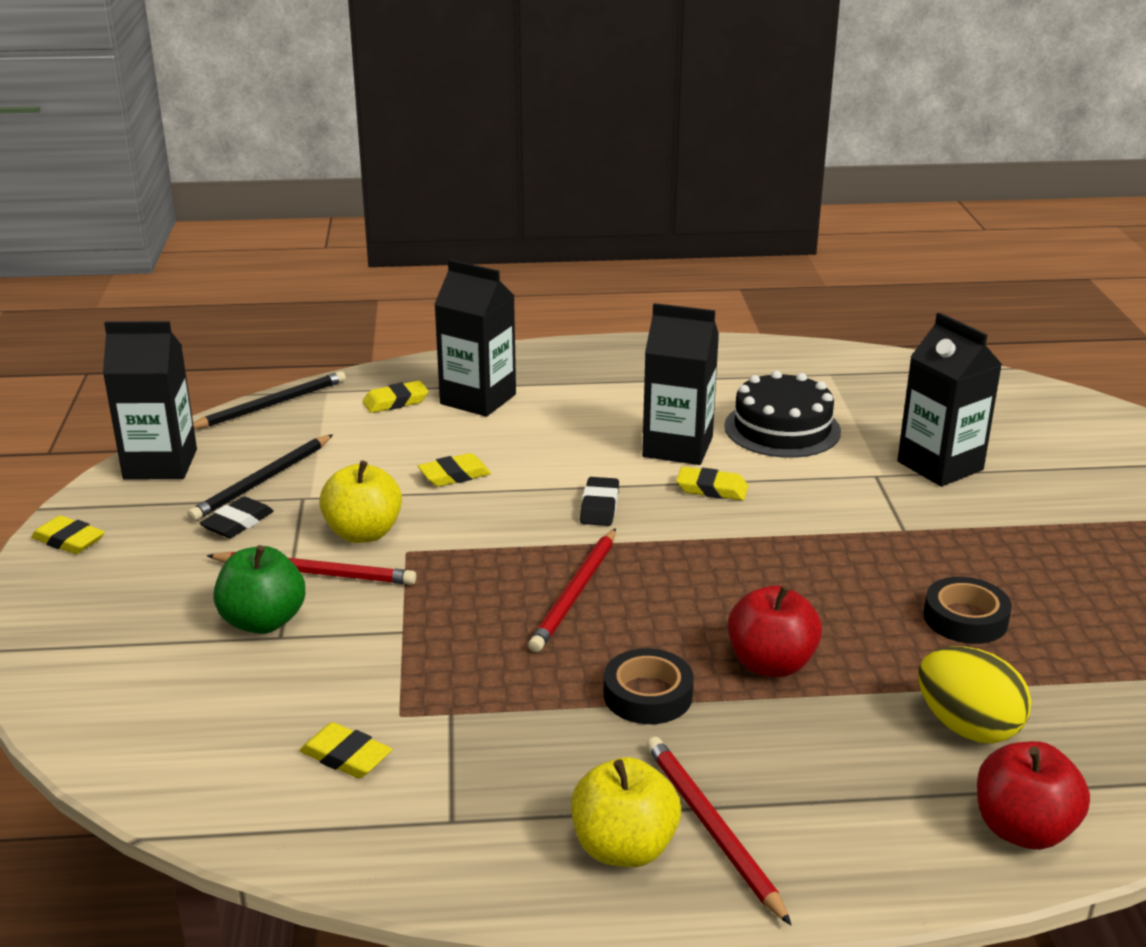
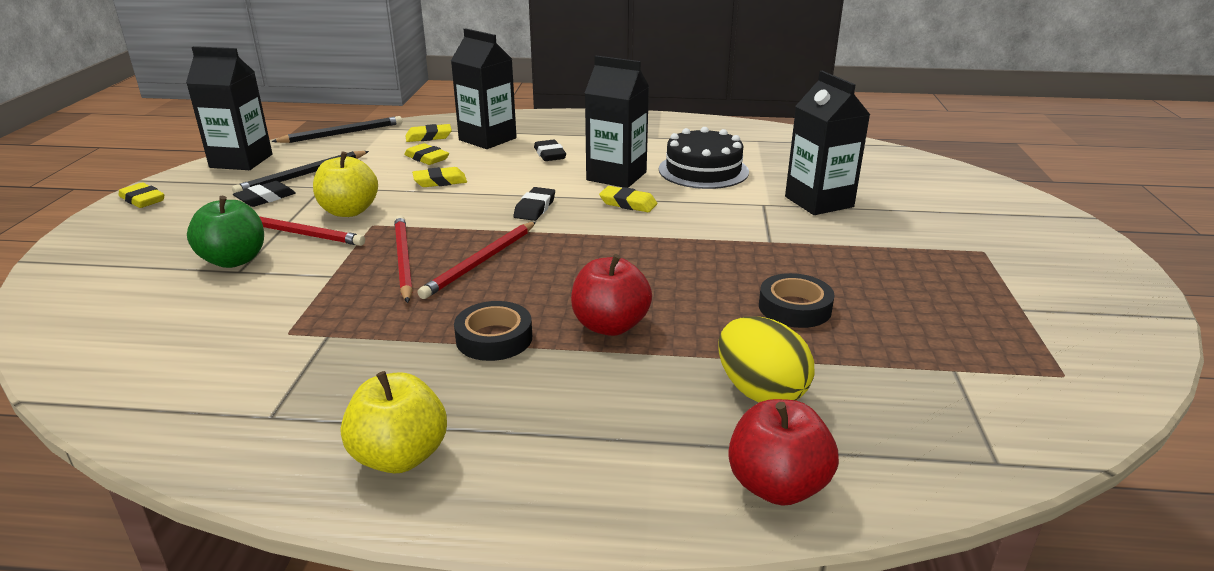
camera: 10 degrees right, 0 degrees up
yellow eraser [299,722,392,778] -> yellow eraser moved to [404,143,449,165]
red pencil [646,737,791,925] -> red pencil moved to [394,215,413,303]
none -> black eraser [534,140,566,161]

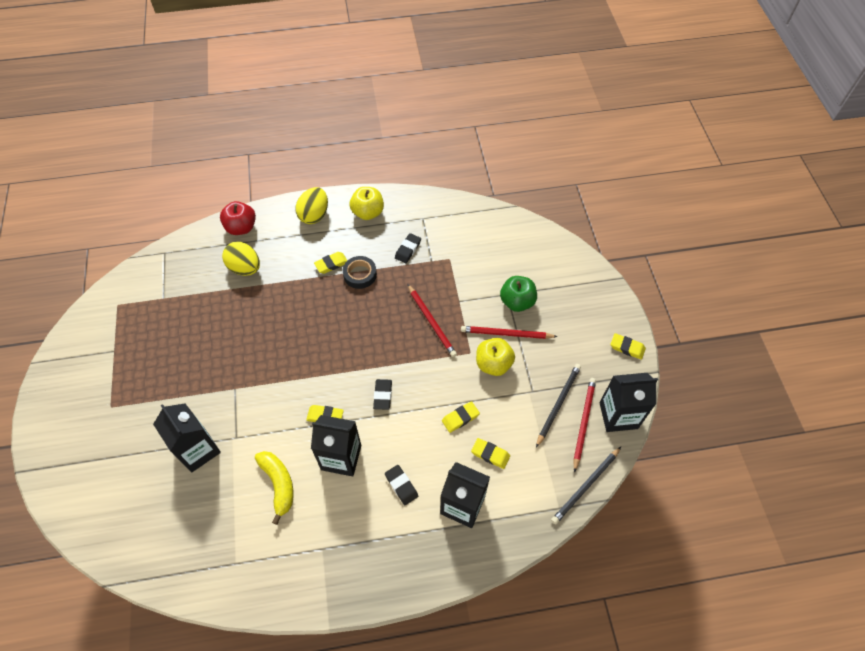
camera: 165 degrees right, 30 degrees up
black eraser [233,181,296,207] -> black eraser moved to [395,233,421,263]
yellow eraser [405,124,452,142] -> yellow eraser moved to [314,252,348,274]
red pencil [417,222,536,299] -> red pencil moved to [574,378,596,473]
red apple [571,254,652,336] -> none
black cake [659,127,749,189] -> yellow banana [255,451,293,525]
black tape [759,273,835,328] -> none
none -> yellow egg [295,187,328,224]

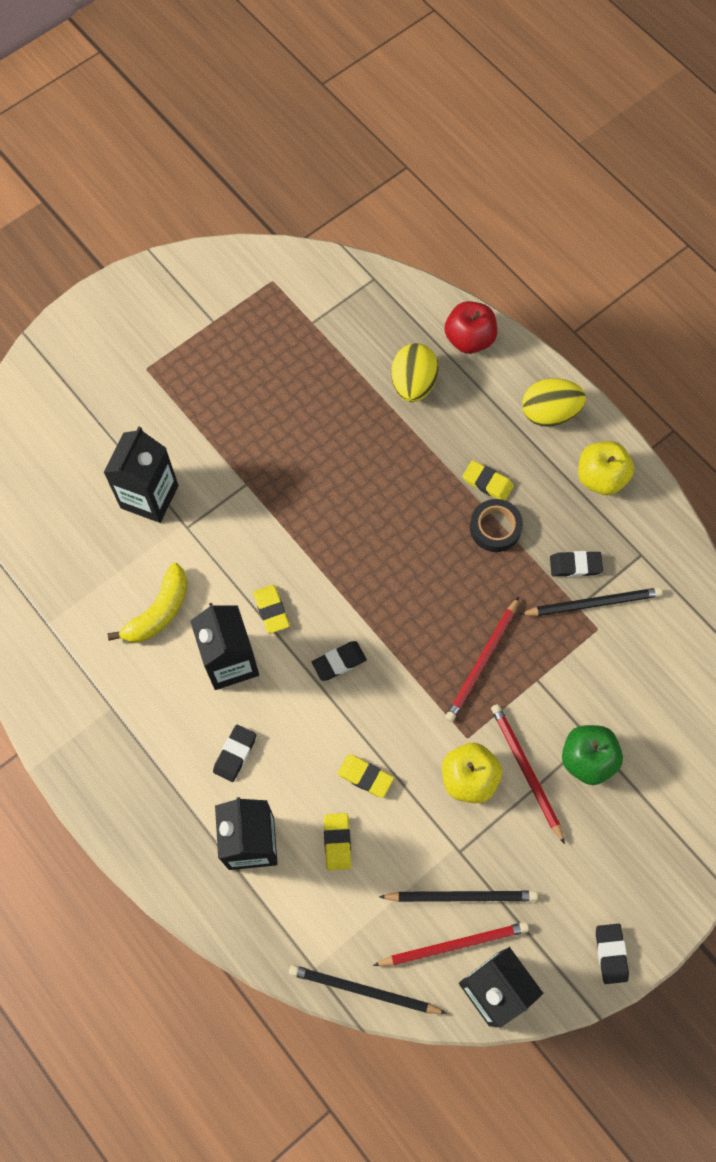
camera: 60 degrees right, 10 degrees up
yellow eraser [611,333,646,360] -> black eraser [596,924,629,984]
none -> black pencil [519,587,663,616]

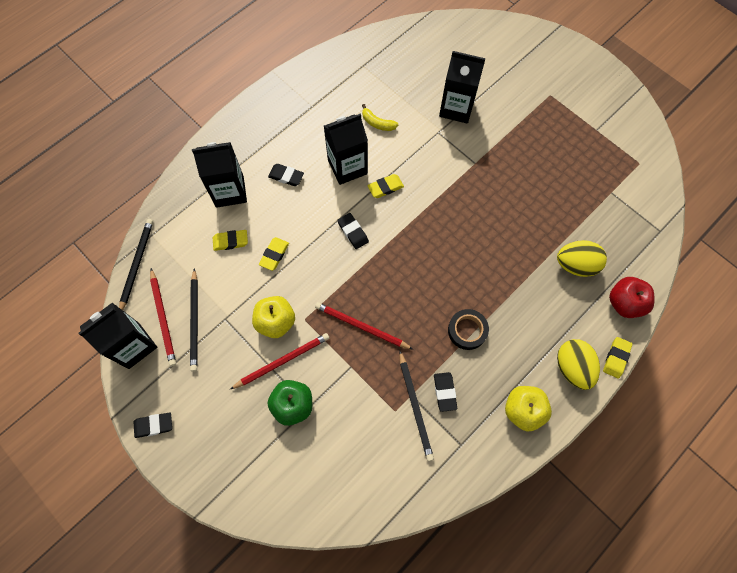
camera: 85 degrees right, 0 degrees up
yellow banana [108,563,188,643] -> yellow banana [362,104,398,131], size x0.65
yellow eraser [463,460,514,501] -> yellow eraser moved to [603,337,632,378]

